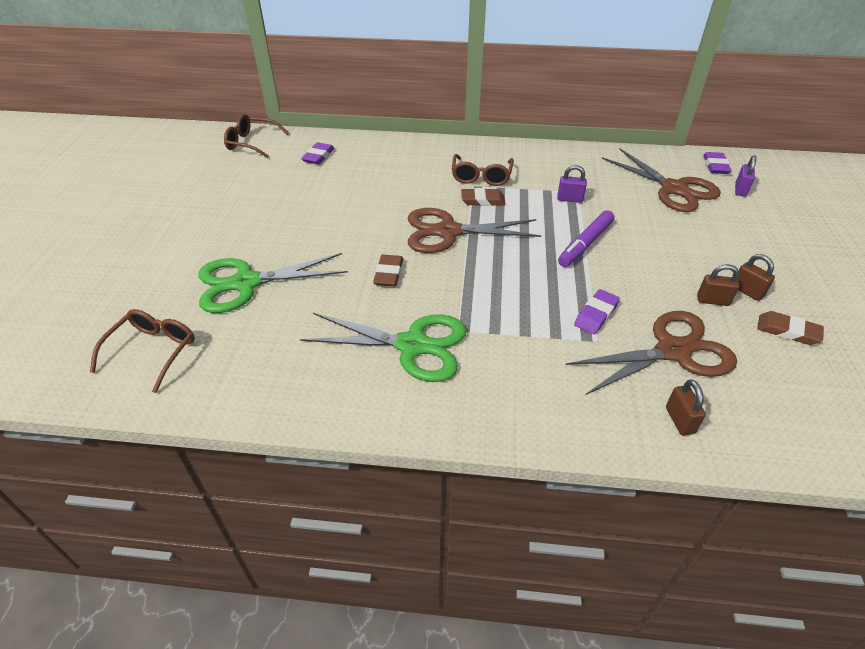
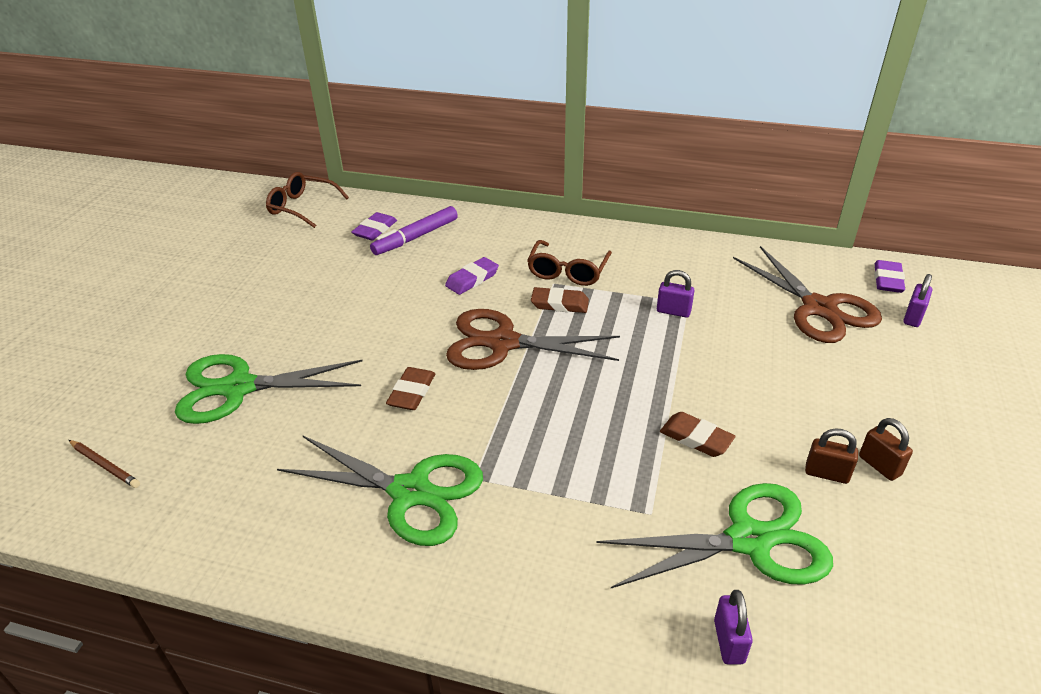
camera: 10 degrees right, 5 degrees down
brown glasses [90,309,195,393] -> brown pencil [69,440,140,488]
purple marker [558,210,614,267] -> purple marker moved to [370,206,458,255]
brown scissors [566,311,737,395] -> green scissors [596,483,833,588]
purple eraser [574,289,620,335] -> purple eraser moved to [445,257,499,295]
brown padlock [666,380,706,435] -> purple padlock [714,590,753,665]
brown eraser [757,311,824,345] -> brown eraser moved to [660,412,736,457]

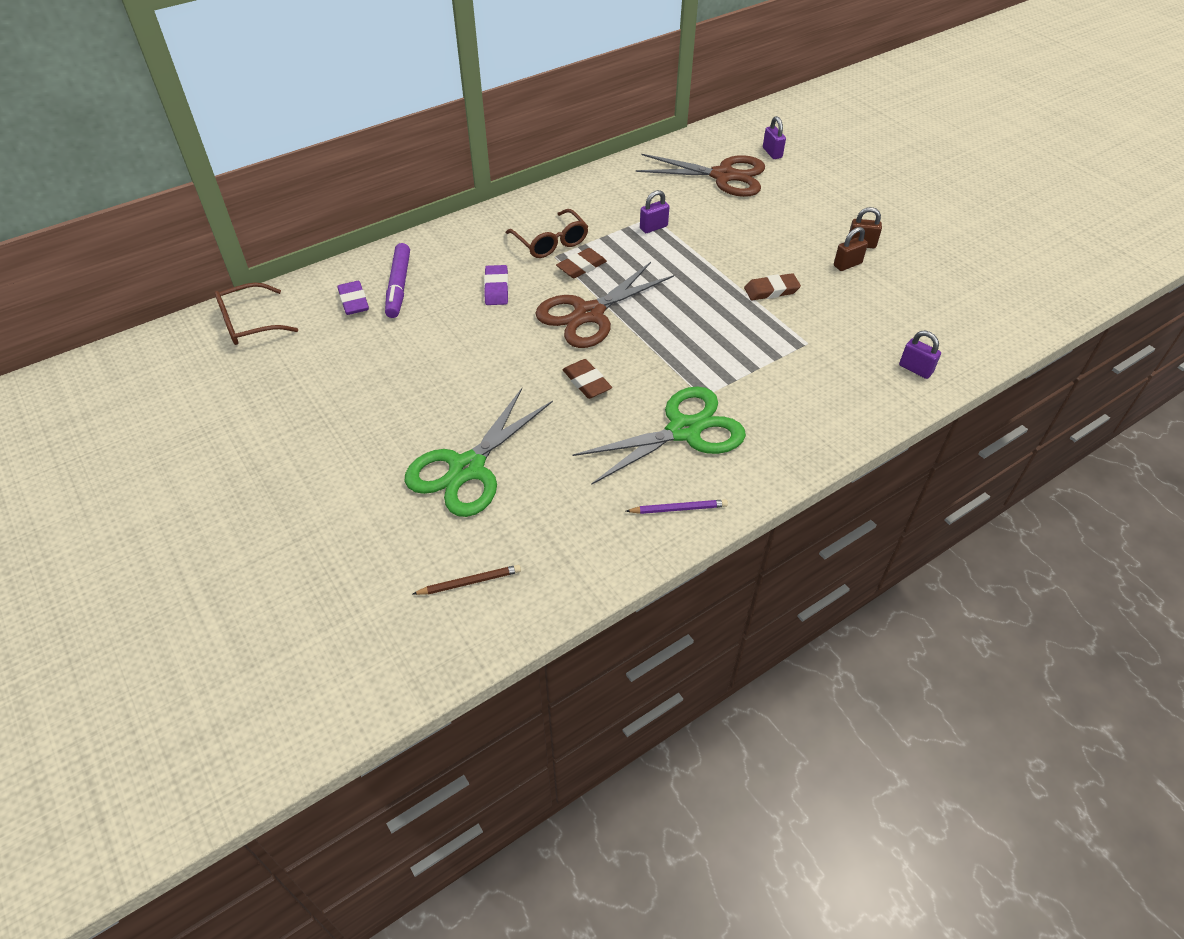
camera: 50 degrees left, 10 degrees up
green scissors [596,483,833,588] -> none
purple eraser [874,260,905,293] -> none
none -> purple pencil [626,499,728,514]

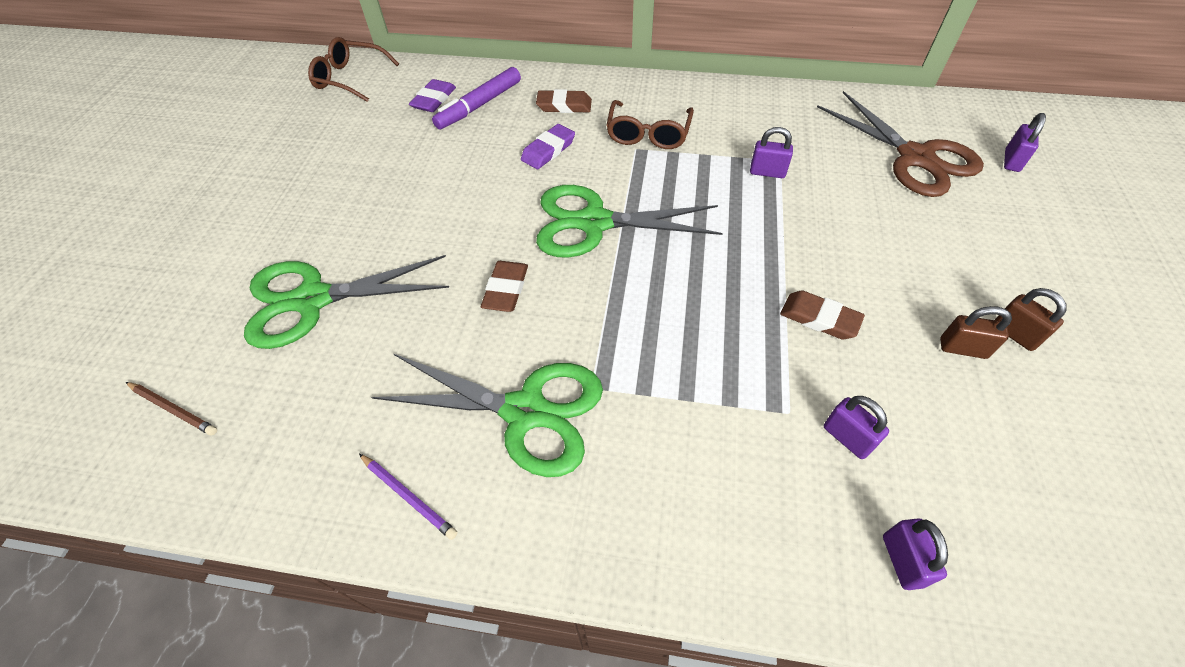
camera: 45 degrees right, 5 degrees up
brown scissors [535,262,674,348] -> green scissors [536,185,723,257]
brown eraser [556,248,607,278] -> brown eraser moved to [536,89,592,113]
none -> purple padlock [824,396,889,459]

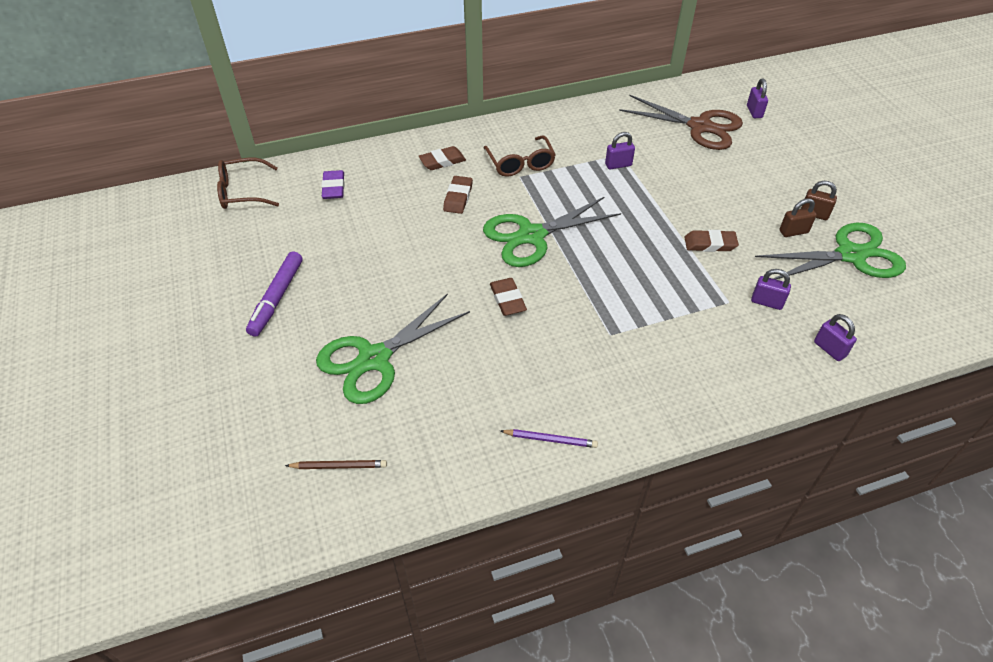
camera: 30 degrees left, 5 degrees down
green scissors [371,354,603,477] -> green scissors moved to [755,223,906,279]
purple marker [432,67,521,130] -> purple marker moved to [246,252,303,337]
purple eraser [521,124,575,169] -> brown eraser [443,176,473,214]

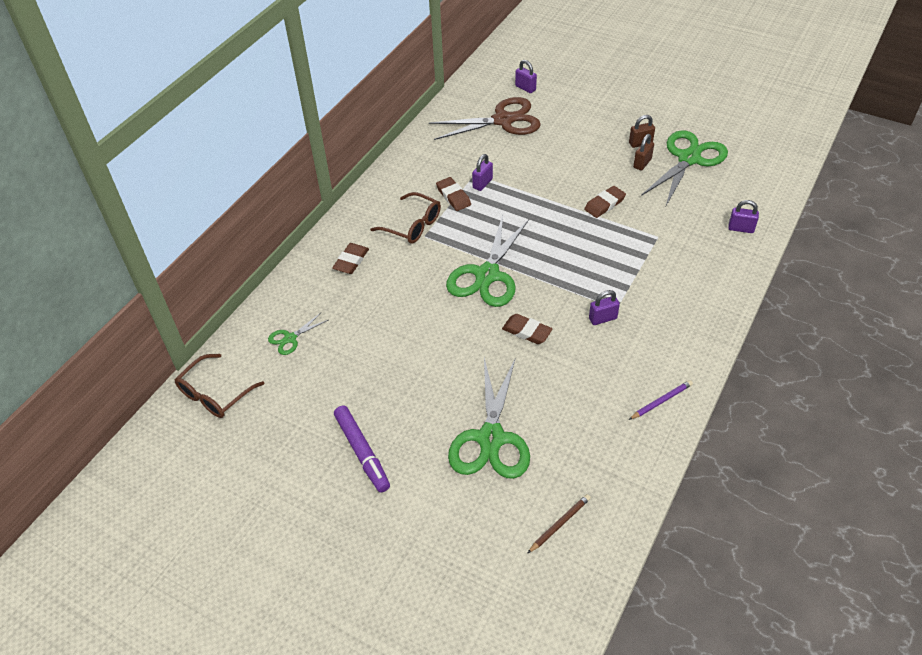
camera: 40 degrees left, 0 degrees up
purple eraser [321,170,345,199] -> green scissors [268,313,328,355]
brown eraser [443,176,473,214] -> brown eraser moved to [436,177,471,211]
purple padlock [751,269,791,310] -> purple padlock moved to [589,290,620,325]

